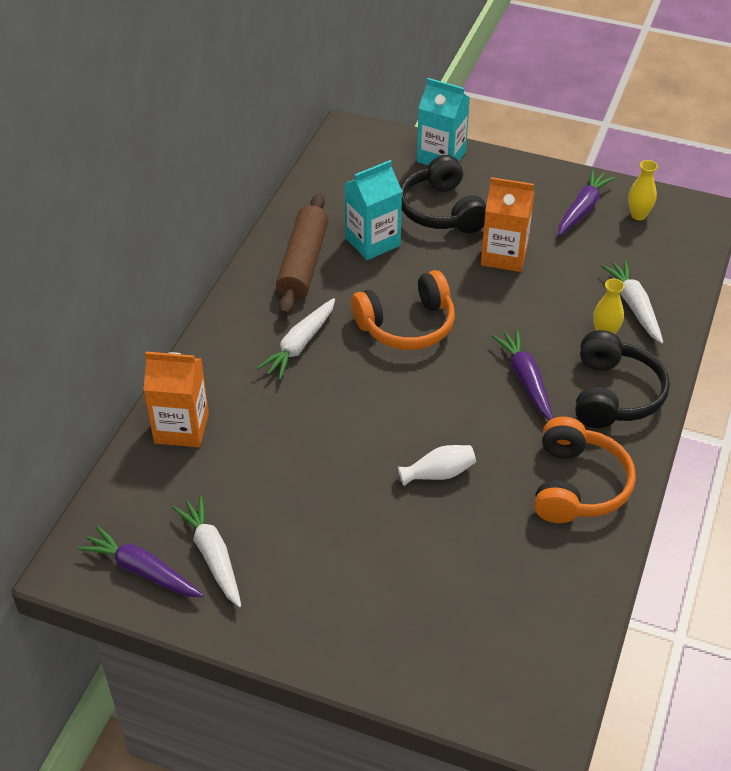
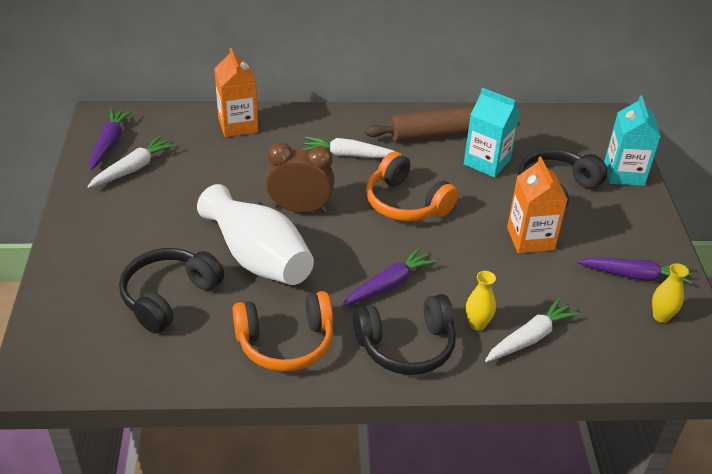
camera: 65 degrees right, 5 degrees down
white vase [398,445,476,486] -> white vase [197,184,314,285], size x2.33
none -> black headphones [119,248,224,333]
none -> brown clock [266,142,335,213]

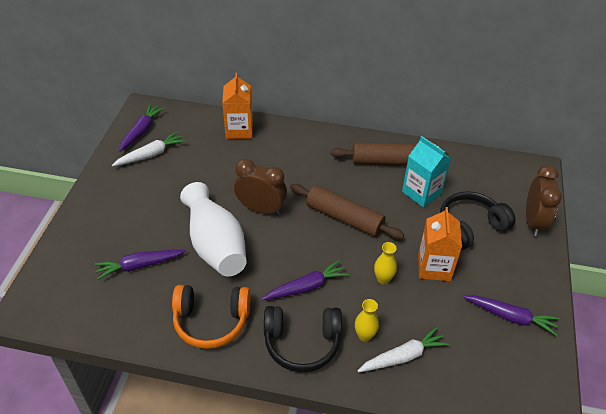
camera: 15 degrees right, 5 degrees up
black headphones [119,248,224,333] -> purple carrot [95,249,186,280]
white carrot [302,137,396,158] -> none
orange headphones [366,151,459,221] -> brown rolling pin [290,184,404,239]
turquoise carton [604,95,661,186] -> brown clock [526,165,562,236]
yellow vase [652,263,689,323] -> yellow vase moved to [374,242,397,284]

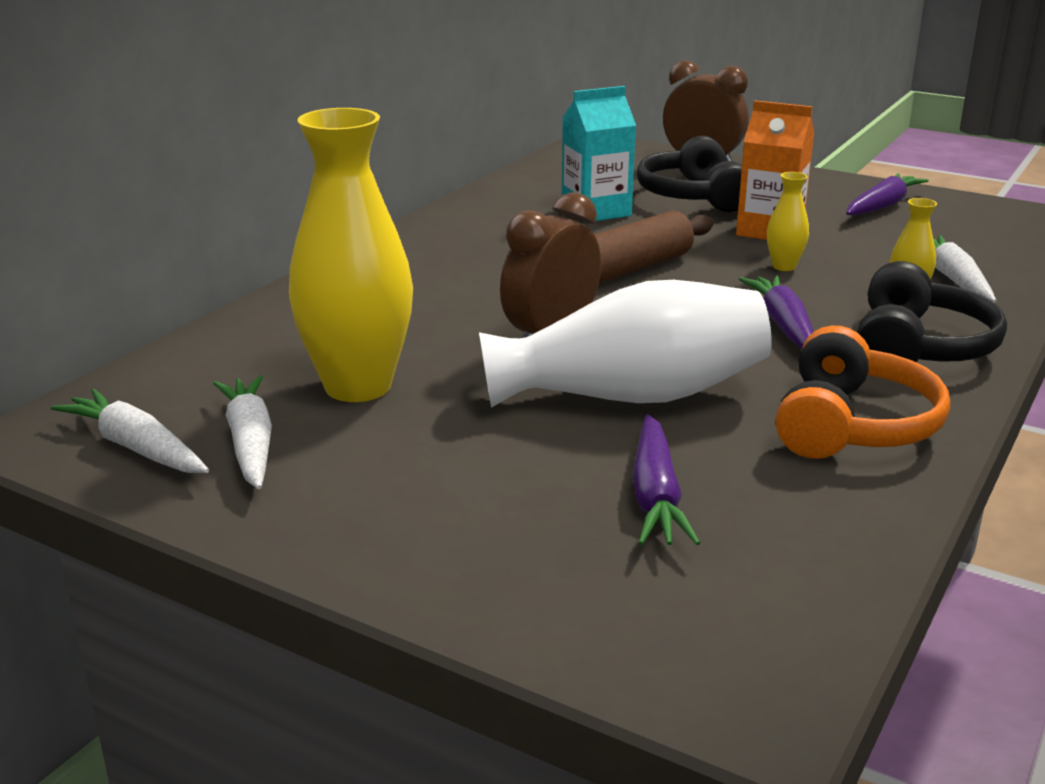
camera: 70 degrees left, 20 degrees down
purple carrot [119,104,165,152] -> white carrot [51,389,209,473]
orange carton [222,73,253,139] -> none
brown rolling pin [331,142,449,165] -> none
none -> yellow vase [289,108,413,402]

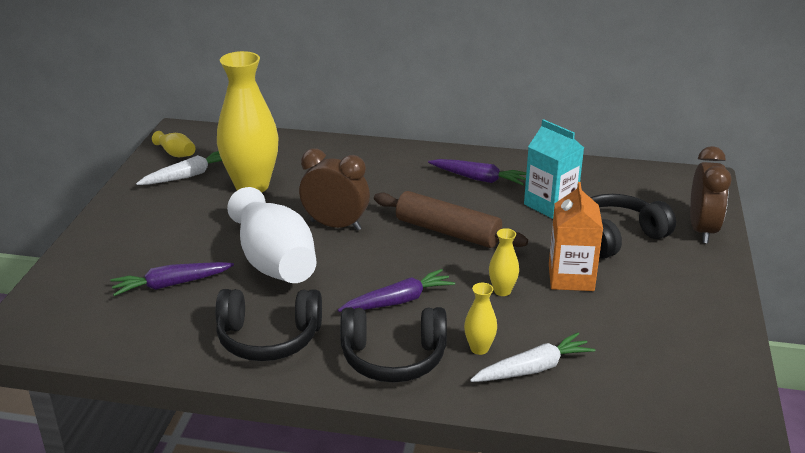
camera: 70 degrees right, 5 degrees up
white carrot [51,389,209,473] -> yellow vase [152,131,195,157]
orange headphones [775,326,950,459] -> black headphones [215,289,322,361]
purple carrot [846,173,929,216] -> purple carrot moved to [428,159,526,185]

